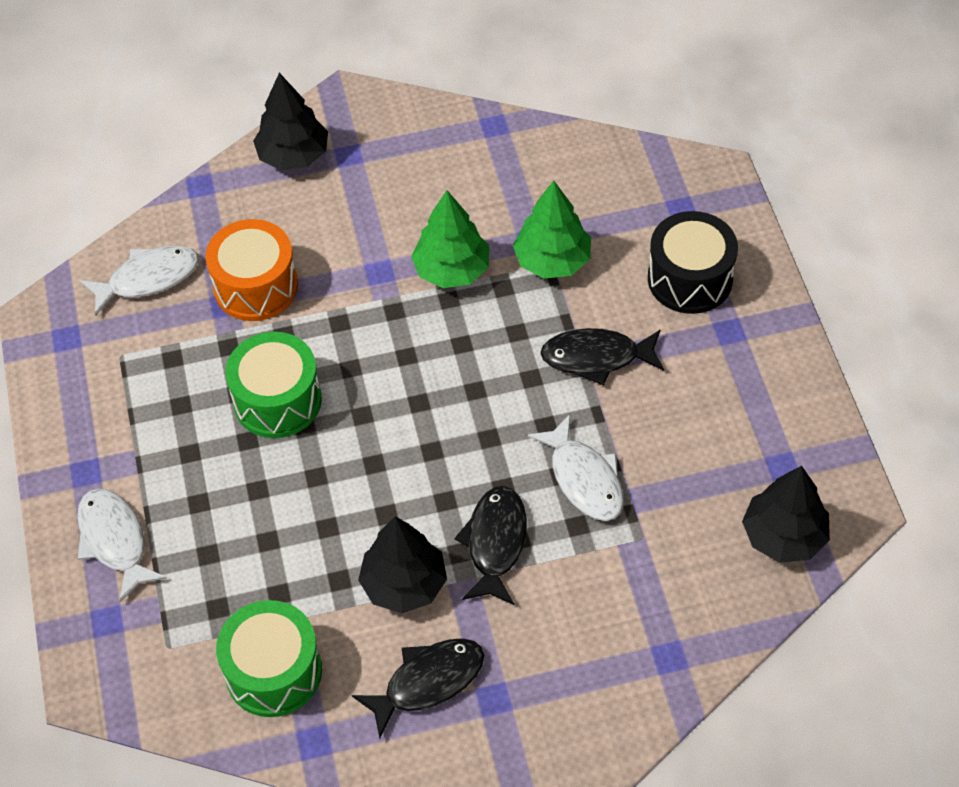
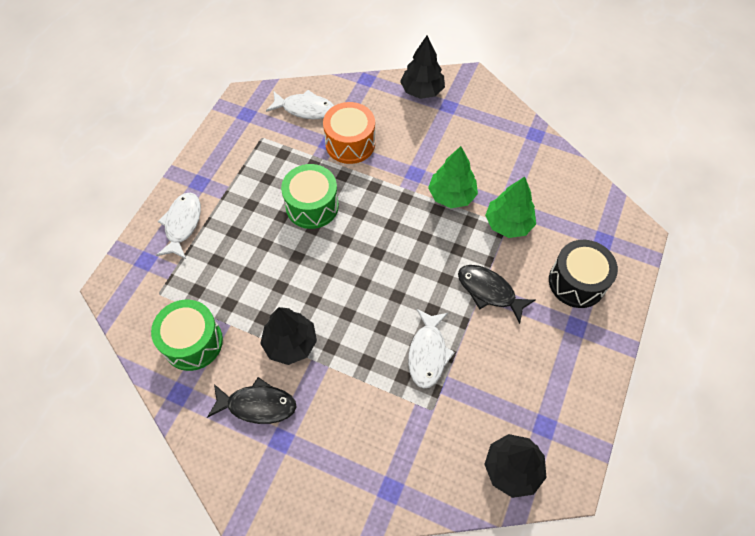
camera: 35 degrees right, 5 degrees up
black fish [455,486,527,605] -> none

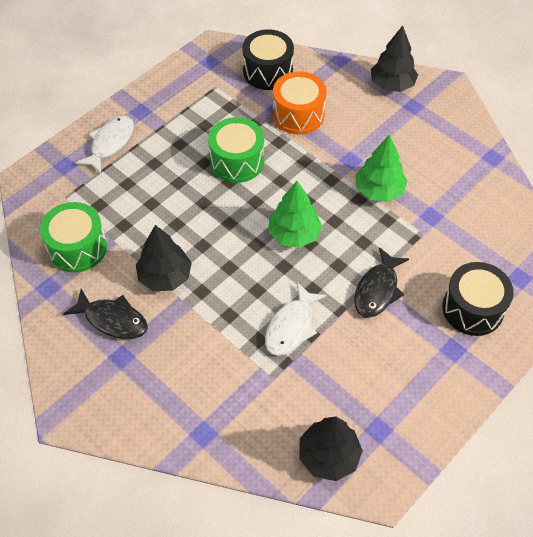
camera: 20 degrees right, 5 degrees down
white fish [266,90,334,119] -> black drum [242,29,294,90]
black fish [458,265,536,324] -> black fish turned 120 degrees counterclockwise [354,247,409,318]
green tree [485,177,536,238] -> green tree moved to [269,181,322,248]

